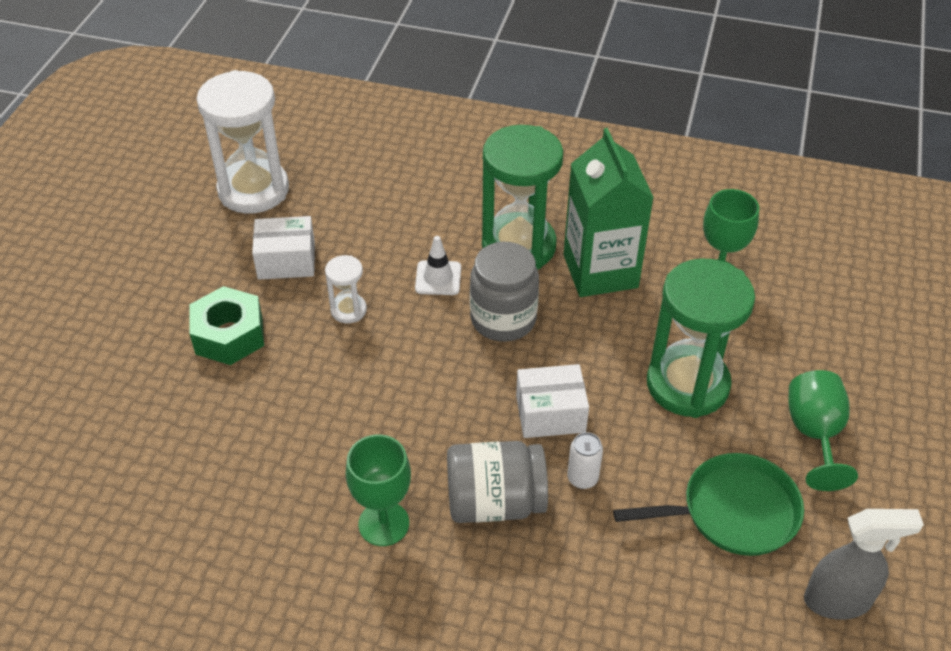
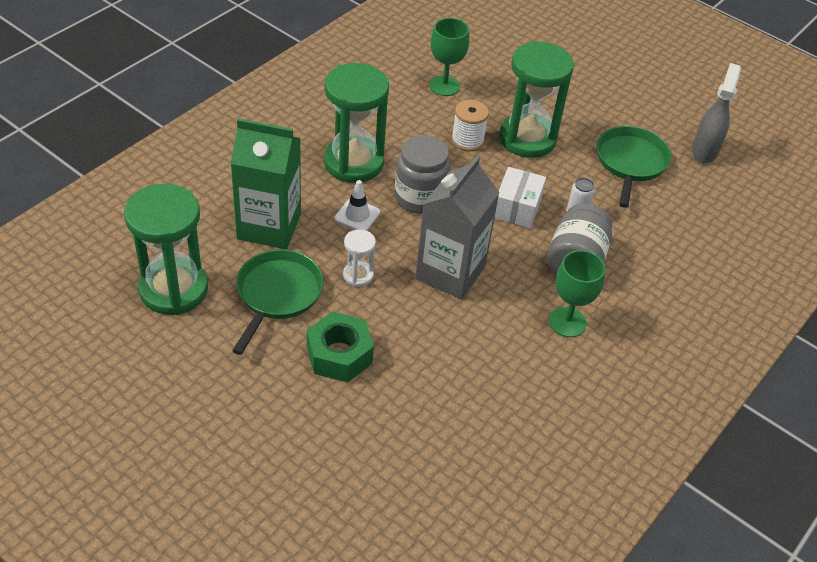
camera: 70 degrees left, 0 degrees up
white hourglass [197,70,289,214] -> green hourglass [124,184,208,315]
white box [252,216,315,280] -> green pan [232,249,324,355]
green carton [563,128,654,297] -> green carton moved to [230,118,301,249]
green goblet [789,370,858,491] -> none
none -> grey carton [415,156,500,300]
none -> white spool [451,100,489,151]

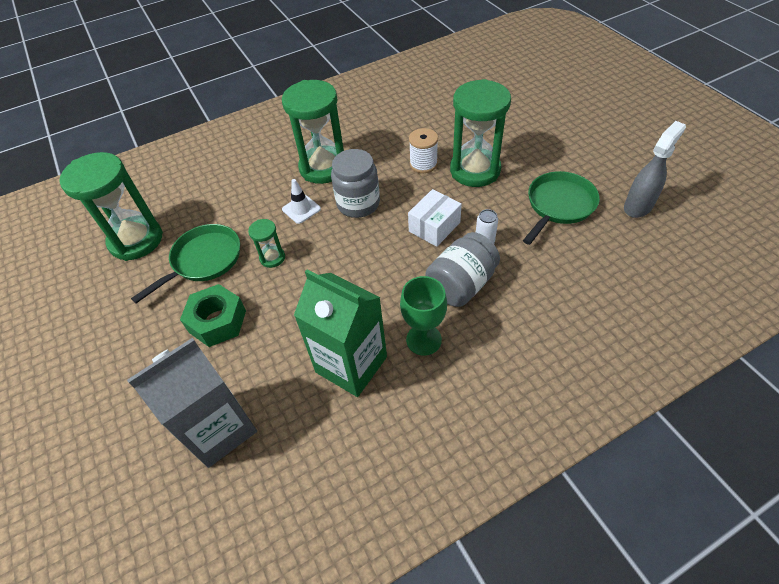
camera: 30 degrees right, 5 degrees up
green carton [230,118,301,249] -> green carton moved to [294,269,387,397]
white hourglass [343,229,376,287] -> green hourglass [248,219,285,268]
grey carton [415,156,500,300] -> grey carton moved to [127,338,257,468]
green goblet [429,18,470,96] -> none

